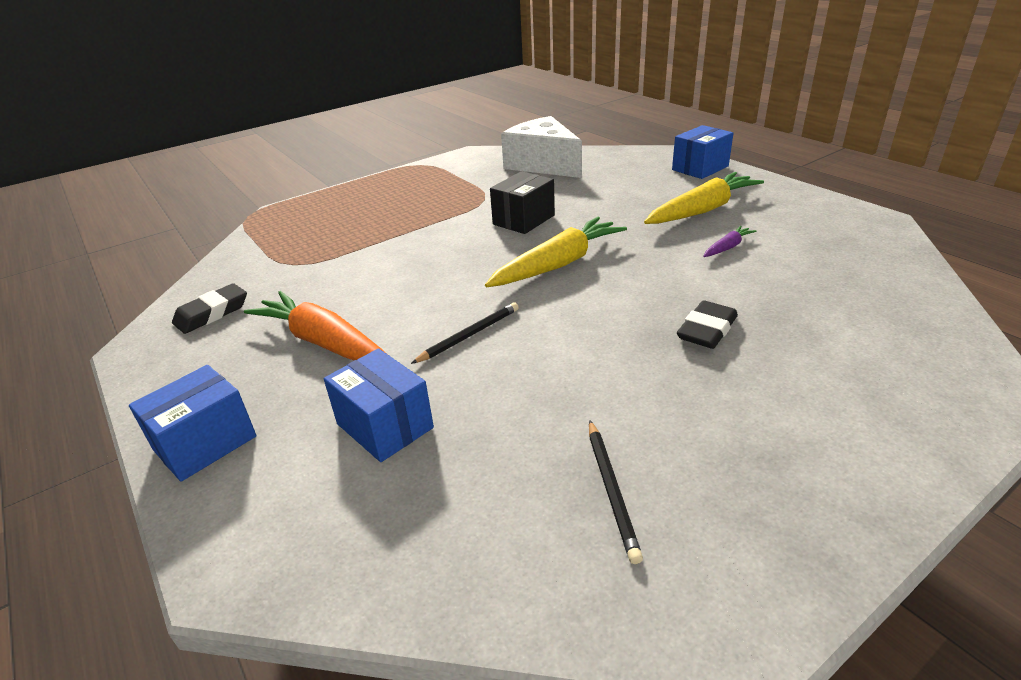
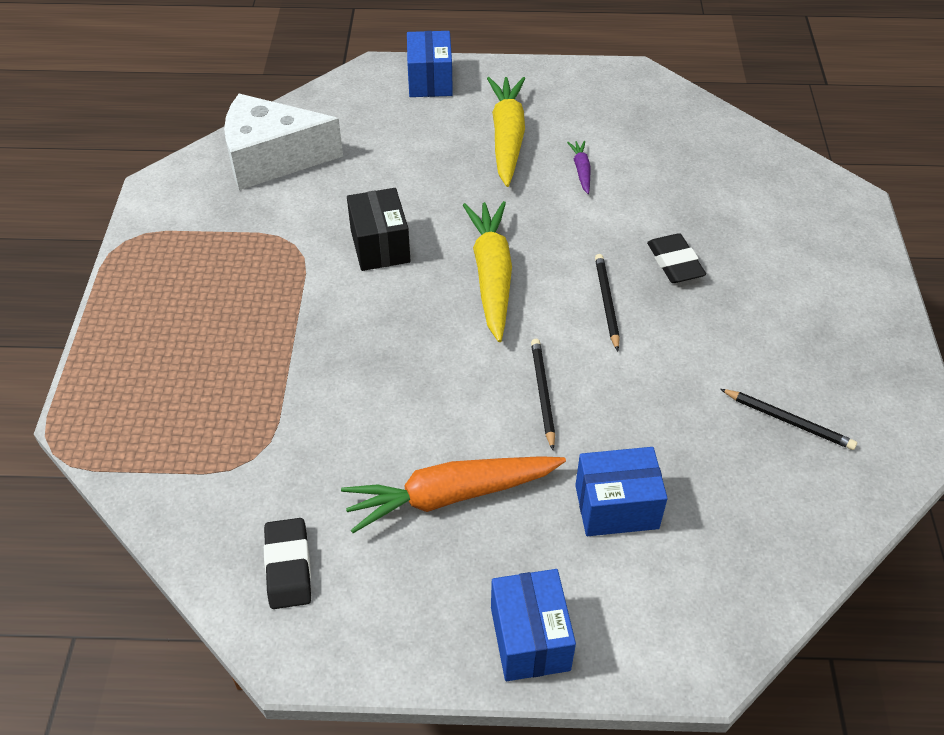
camera: 55 degrees left, 15 degrees up
none -> black pencil [595,254,620,351]

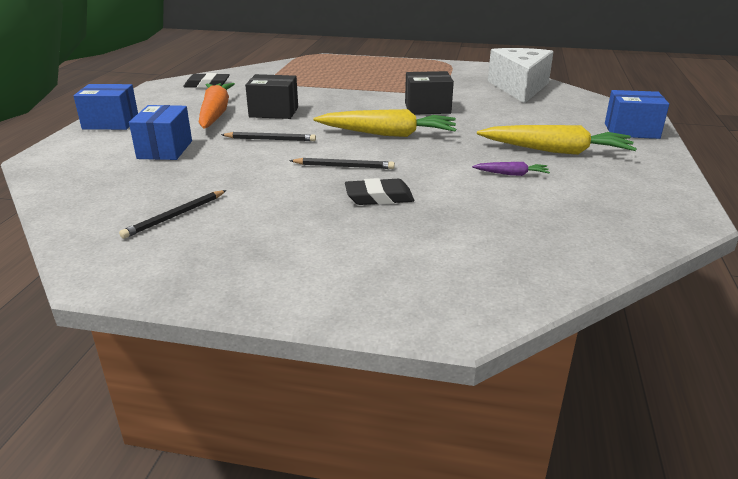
camera: 100 degrees right, 20 degrees down
none -> black box [245,74,298,119]

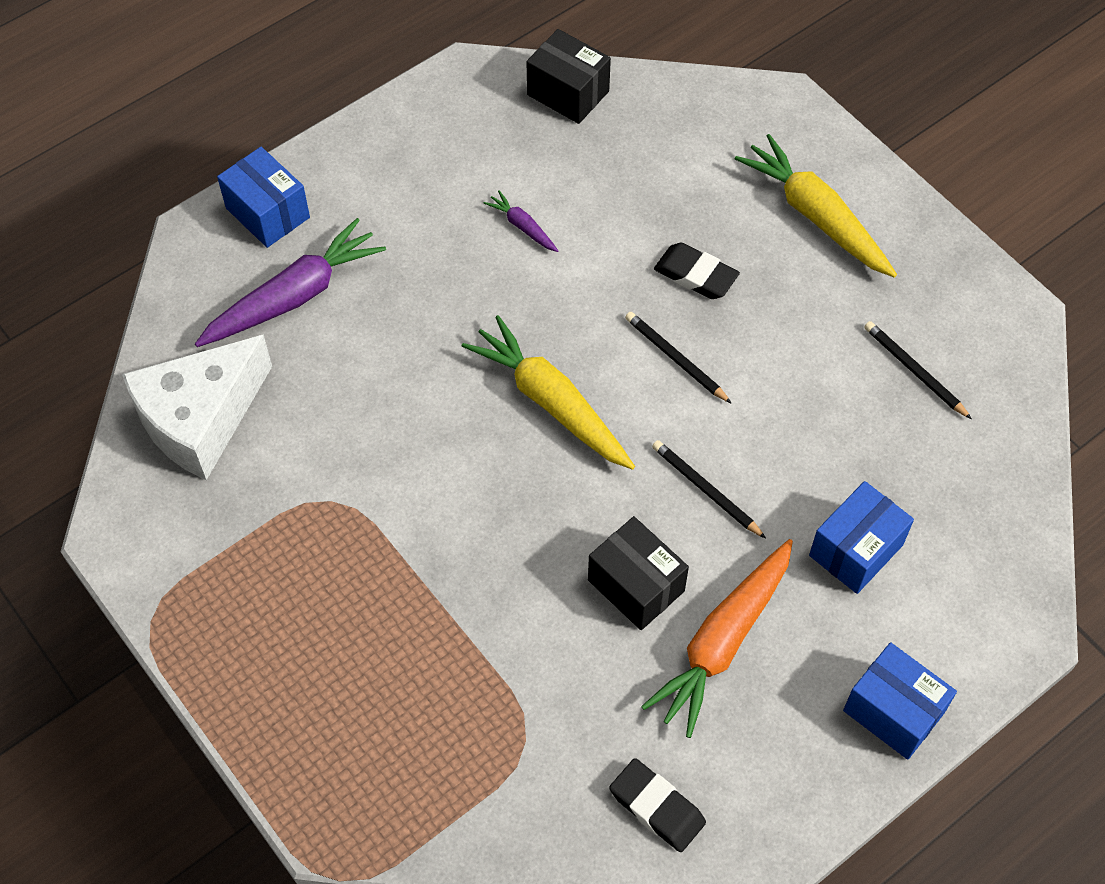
camera: 140 degrees left, 30 degrees up
black pencil [119,190,227,239] -> black pencil turned 120 degrees counterclockwise [864,321,972,419]
black box [405,71,454,115] -> black box moved to [527,29,611,124]
yellow carrot [477,125,637,155] -> yellow carrot moved to [735,134,897,278]
none -> purple carrot [195,218,386,347]

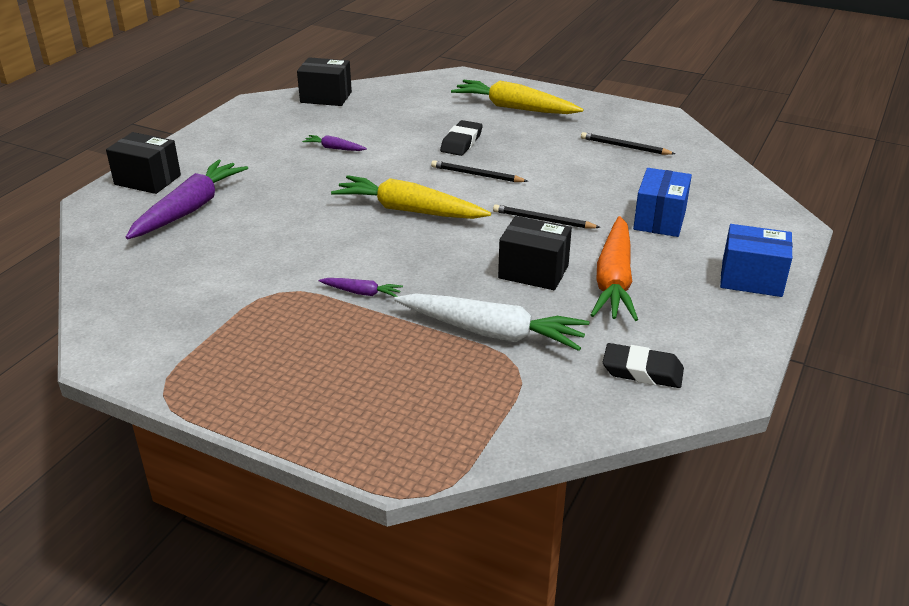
camera: 25 degrees left, 25 degrees down
white cheese [122,334,272,480] -> none
blue box [217,147,310,248] -> black box [106,132,181,194]
black eraser [654,243,740,299] -> black eraser turned 75 degrees counterclockwise [440,120,483,156]
none -> purple carrot [319,278,403,297]
none -> white carrot [394,294,589,351]

